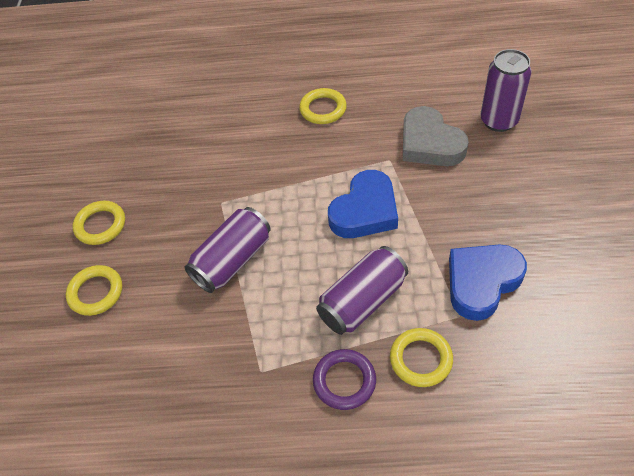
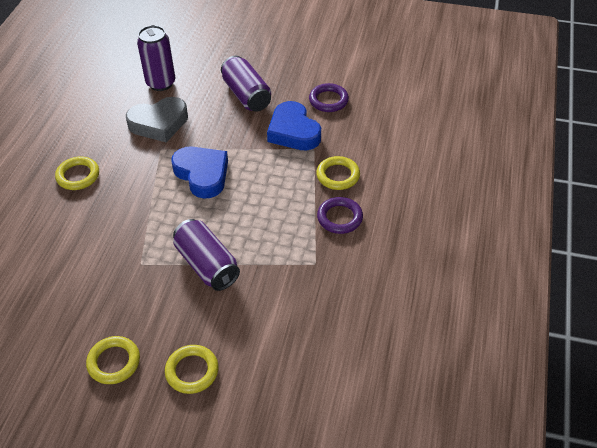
camera: 80 degrees left, 5 degrees down
purple can [316,246,408,335] -> purple can moved to [221,55,271,112]
none -> purple ring [309,83,349,112]

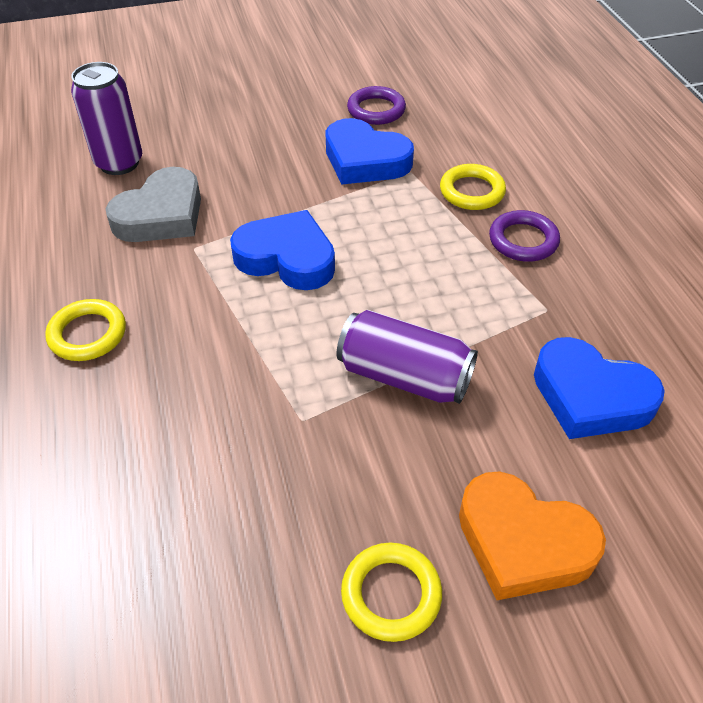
camera: 30 degrees left, 0 degrees up
yellow ring [165,345,219,394] -> orange heart [459,471,606,600]
purple can [221,55,271,112] -> none
none -> blue heart [534,337,665,439]

